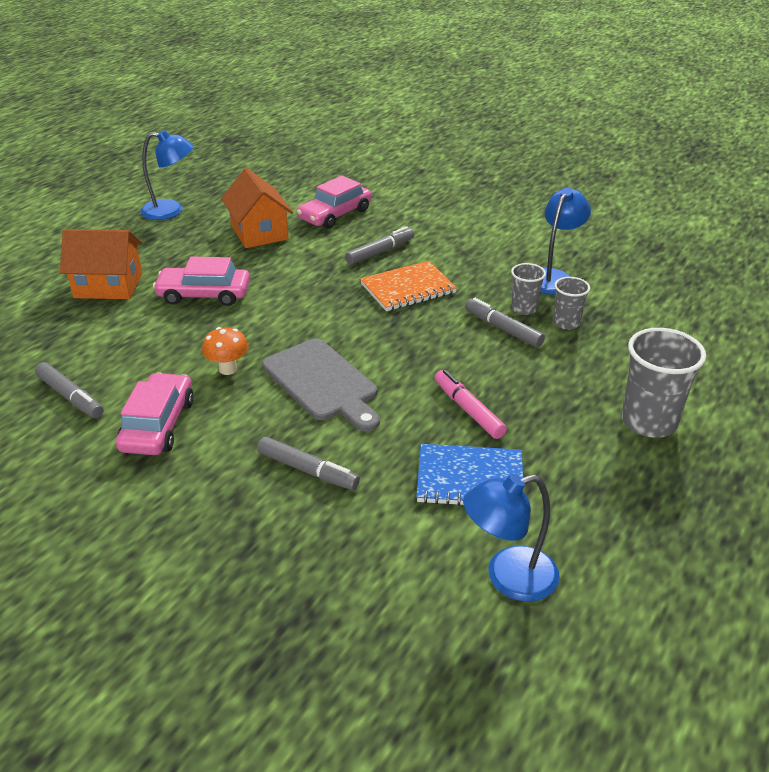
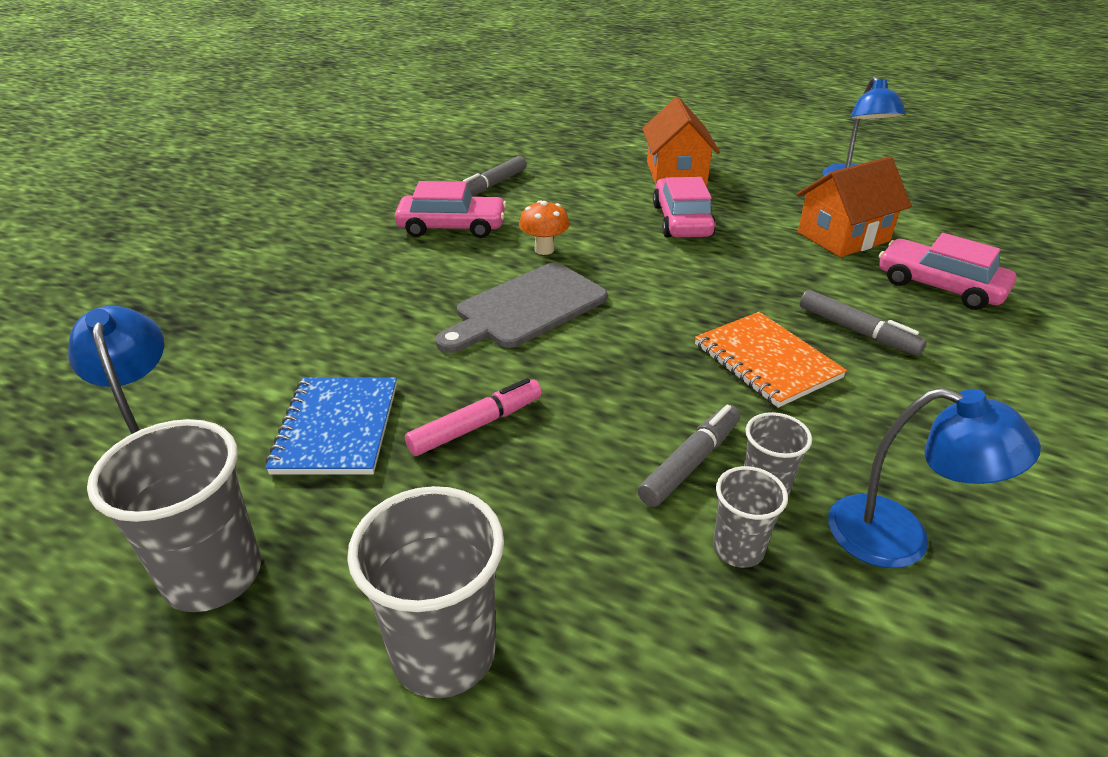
camera: 85 degrees right, 0 degrees up
grey marker [257,437,360,490] -> none
none -> grey cup [87,419,261,612]

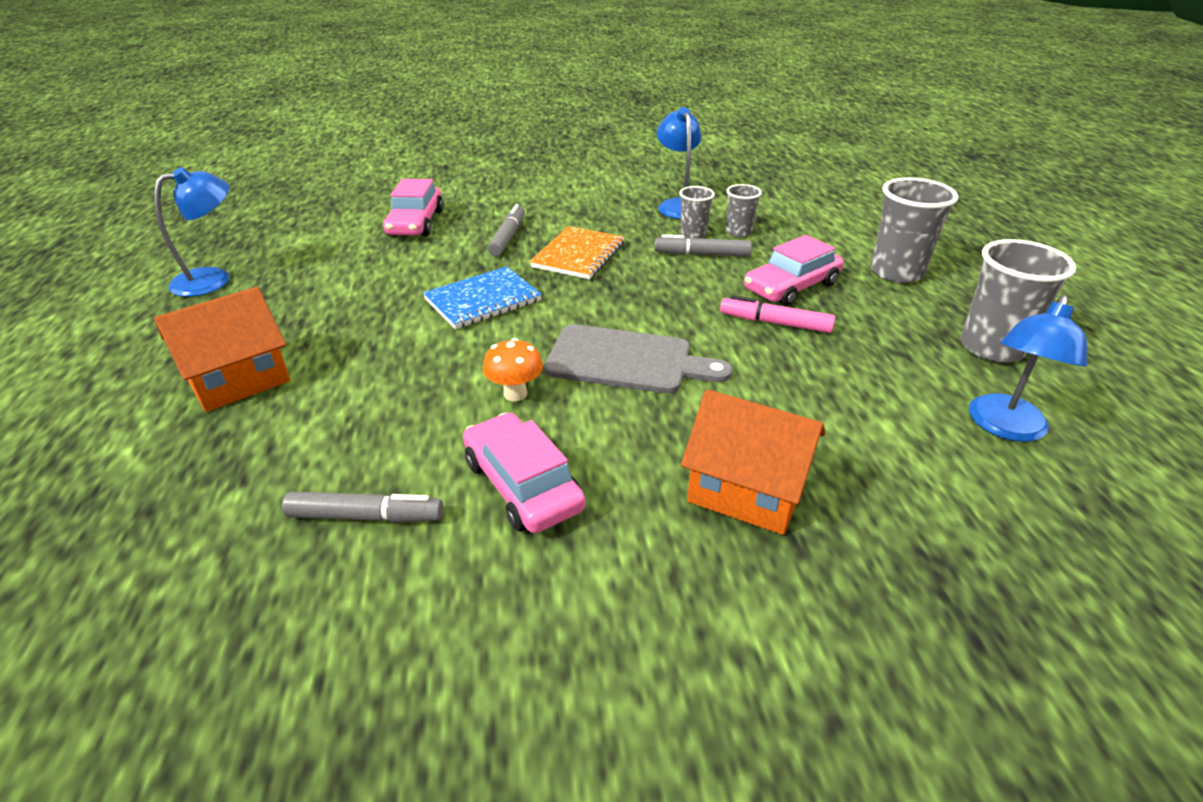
camera: 125 degrees left, 0 degrees up
blue notebook [265,377,397,474] -> blue notebook moved to [423,266,542,329]
pink car [653,177,716,237] -> pink car moved to [744,235,844,306]
orange house [797,156,912,257] -> orange house moved to [681,389,825,535]

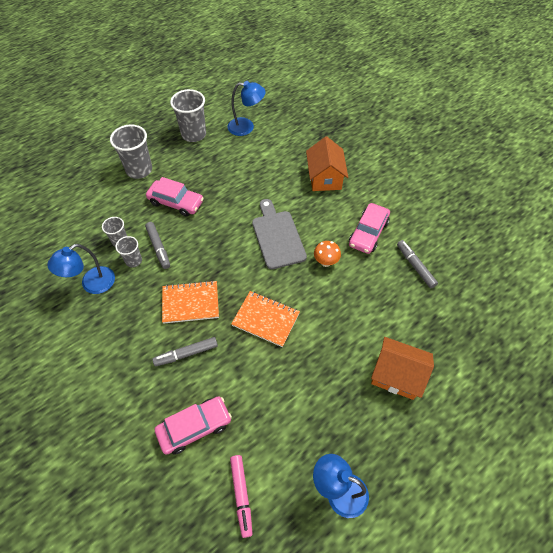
camera: 120 degrees left, 20 degrees up
blue notebook [423,266,542,329] -> orange notebook [231,291,300,347]
pink marker [720,295,835,333] -> pink marker moved to [230,455,253,538]

